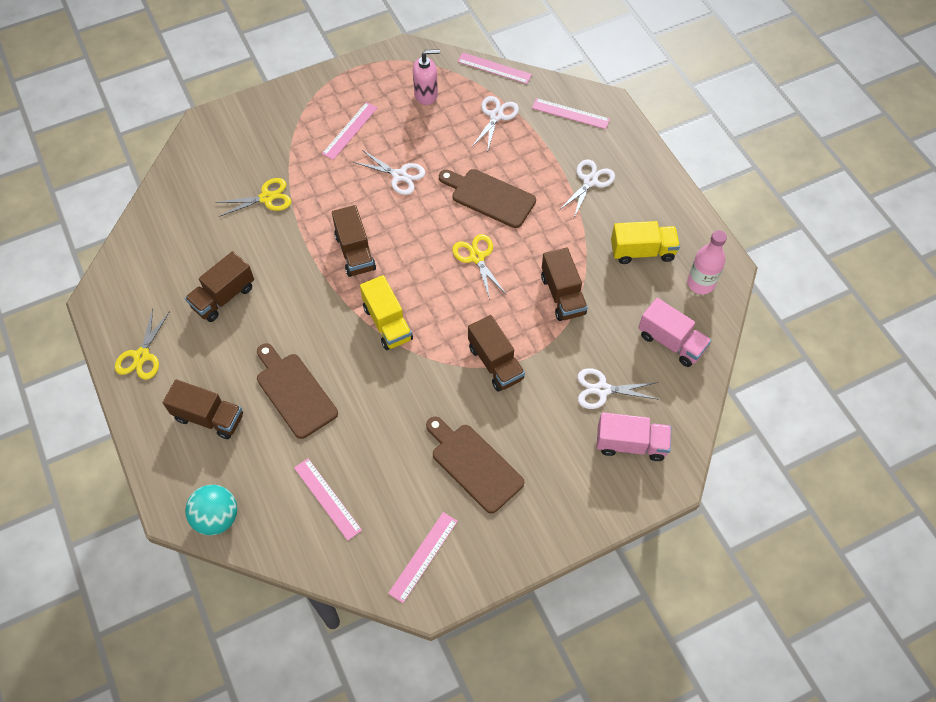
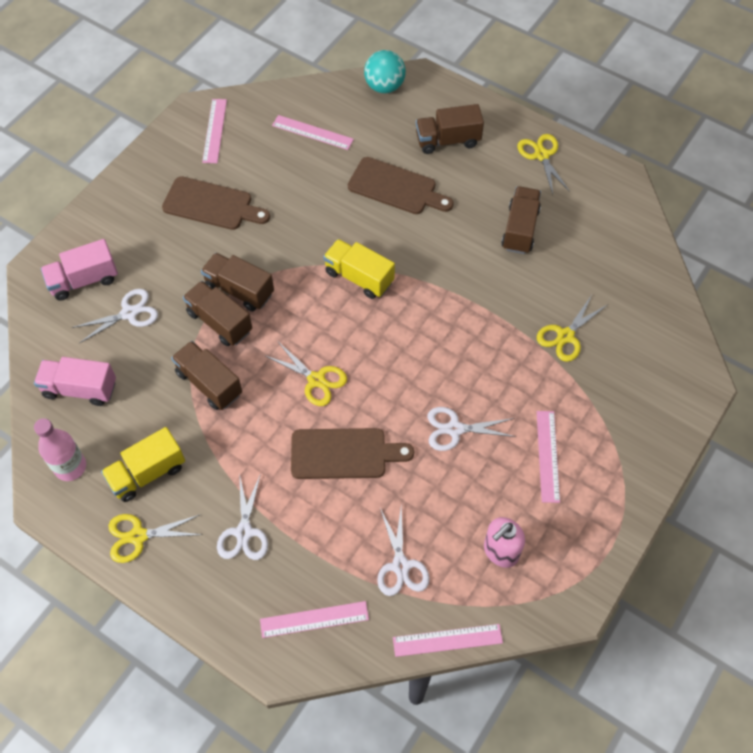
camera: 150 degrees right, 0 degrees up
brown truck [332,205,376,277] -> brown truck moved to [183,281,252,346]
none -> yellow scissors [109,514,202,563]

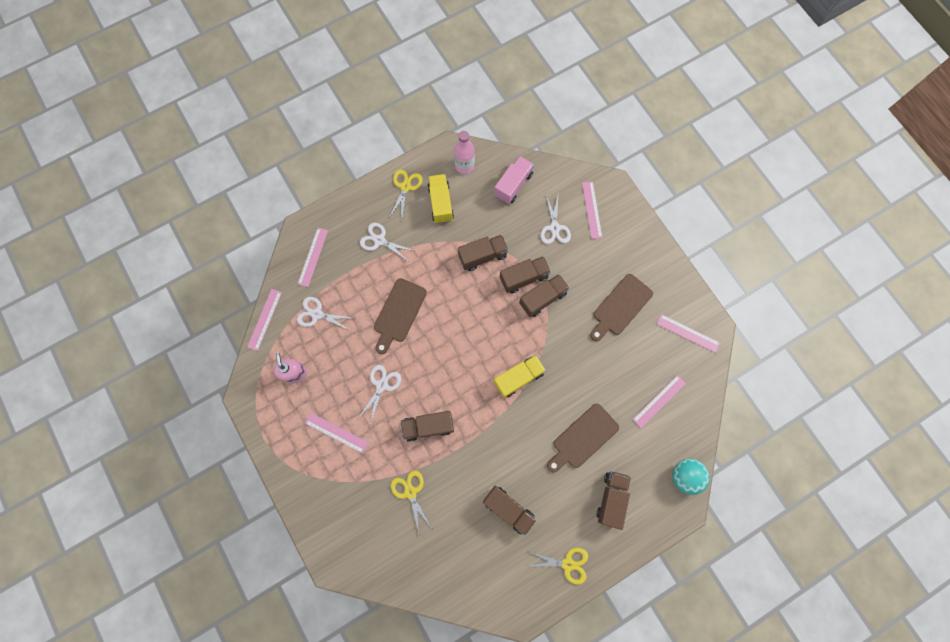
camera: 115 degrees right, 15 degrees up
pink truck [41,239,118,301] -> pink ruler [582,181,602,239]
yellow scissors [266,342,347,406] -> none
none -> brown truck [400,411,454,442]

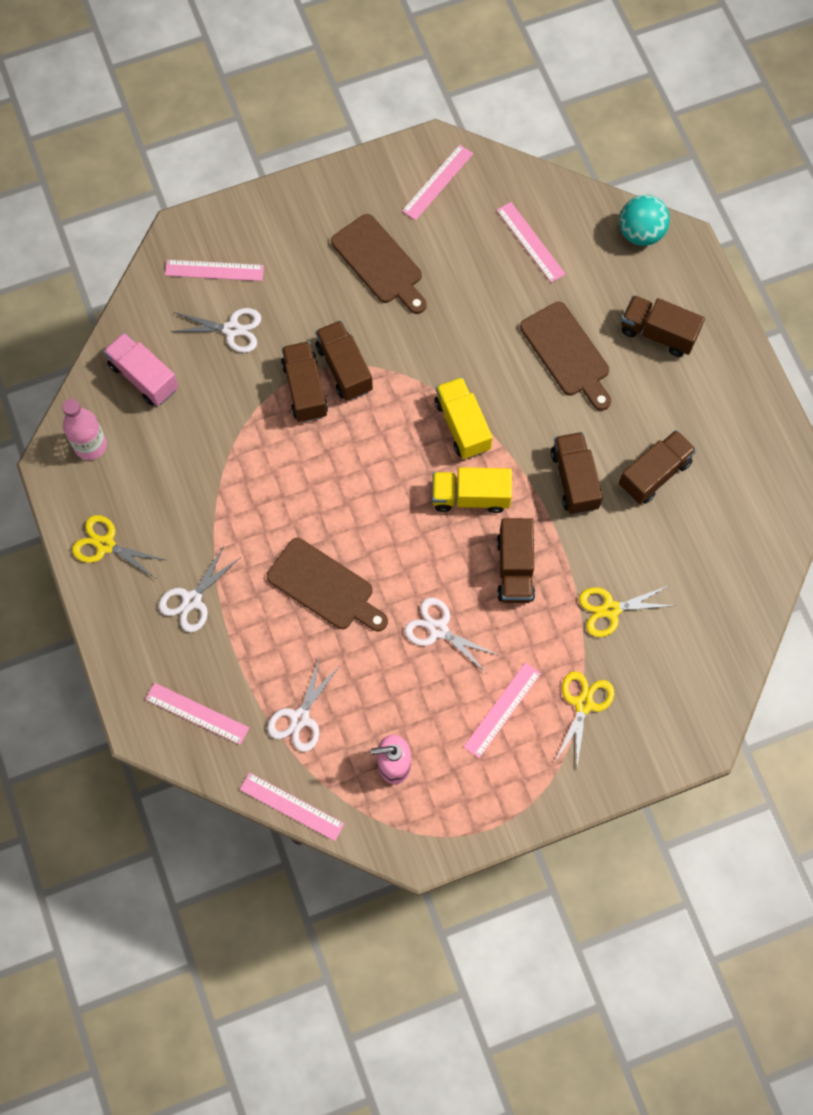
camera: 80 degrees left, 5 degrees down
yellow truck [428,174,454,224] -> yellow truck moved to [432,467,512,513]
brown truck [458,235,509,271] -> brown truck moved to [551,432,603,515]
yellow scissors [527,548,588,584] -> yellow scissors moved to [556,671,614,766]

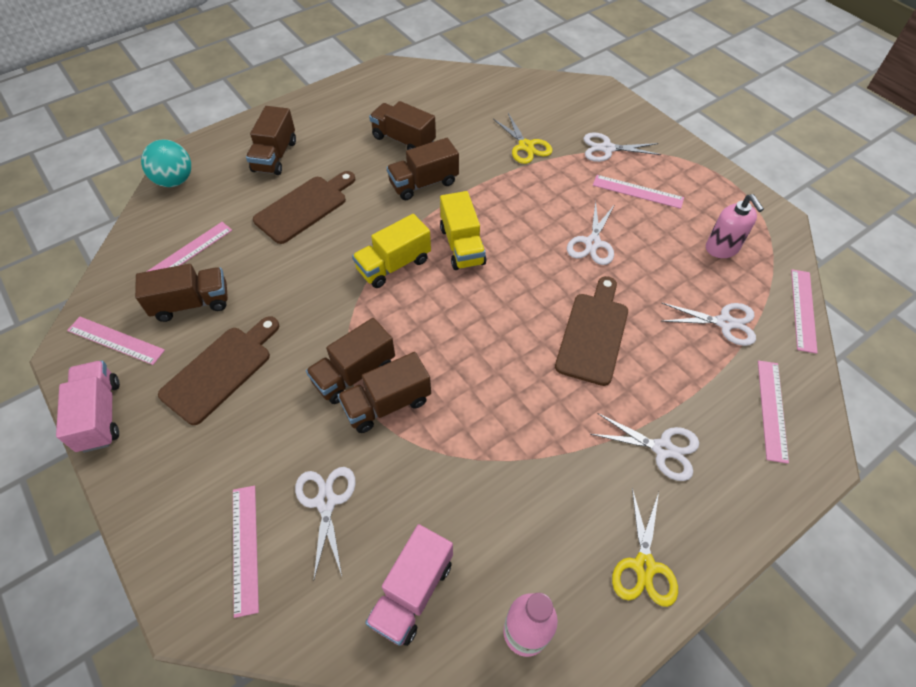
camera: 105 degrees left, 15 degrees down
brown truck [497,518,535,603] -> brown truck moved to [135,264,228,322]
yellow scissors [556,671,614,766] -> white scissors [584,133,661,162]
none -> pink truck [56,360,120,453]

